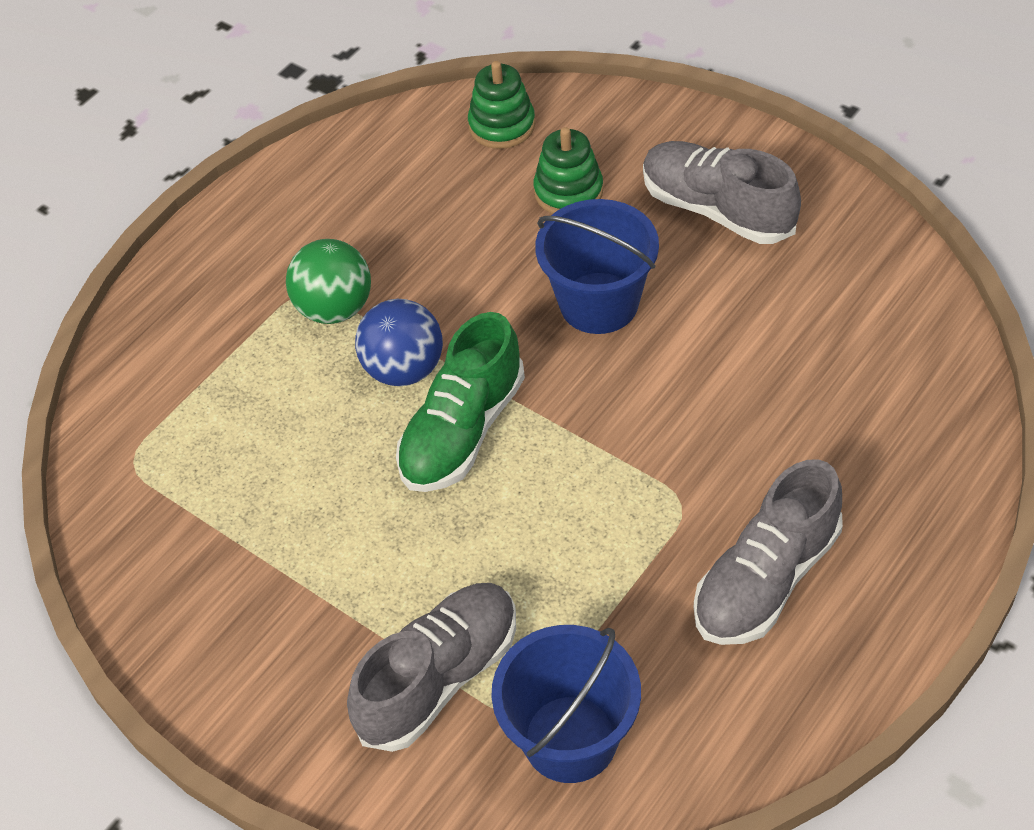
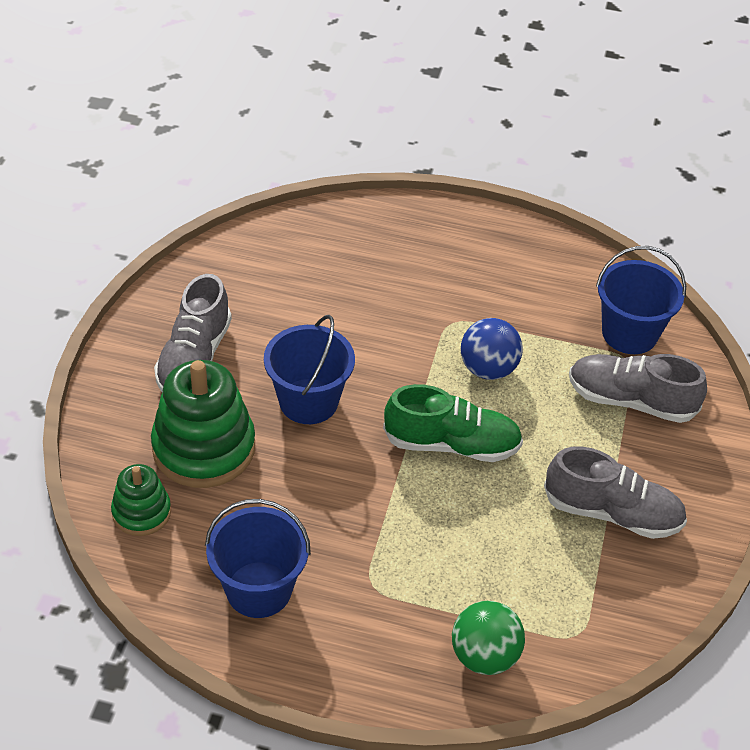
camera: 120 degrees left, 5 degrees down
green ball [286,239,371,324] -> green ball moved to [452,601,525,675]
blue ball [355,299,443,386] -> blue ball moved to [461,318,523,380]
green stacking toy [533,127,603,214] -> green stacking toy [151,360,255,488], size x1.82
grey shoe [694,459,843,645] -> grey shoe moved to [544,447,687,539]
none -> blue bucket [205,499,311,618]

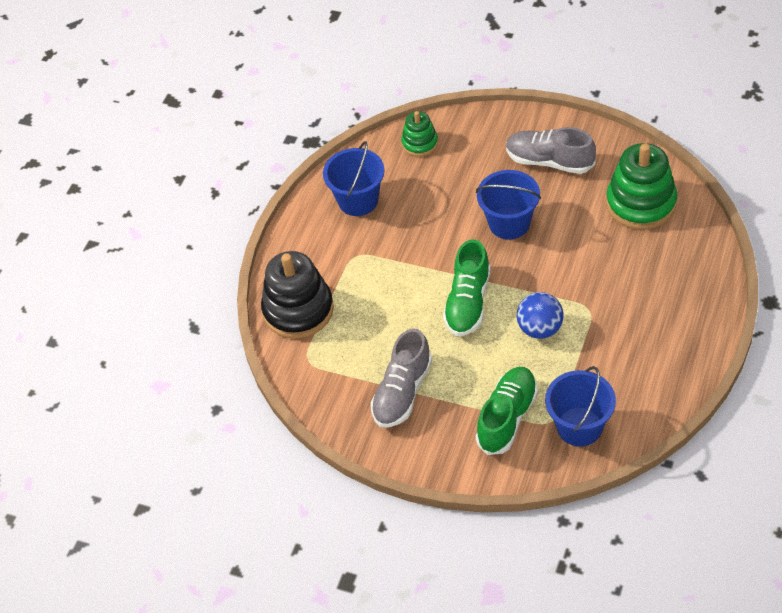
camera: 105 degrees right, 5 degrees up
green stacking toy [151,360,255,488] -> green stacking toy moved to [606,143,677,230]
green ball [452,601,525,675] -> black stacking toy [261,251,334,339]
grey shoe [569,354,707,423] -> green shoe [476,367,538,455]

